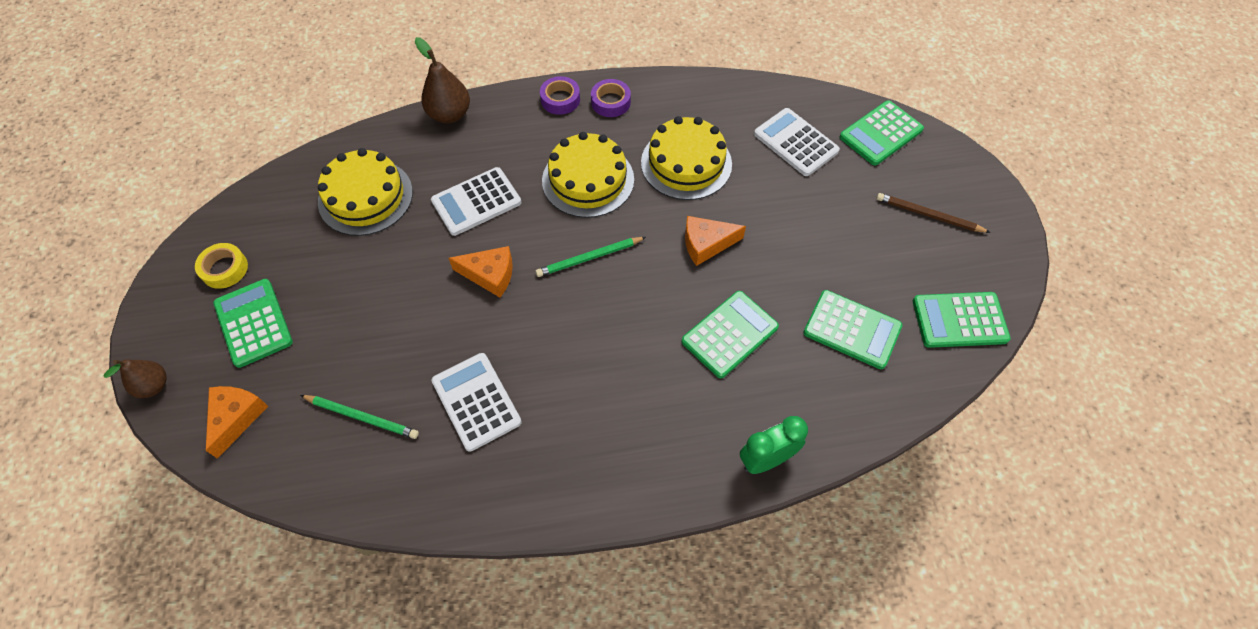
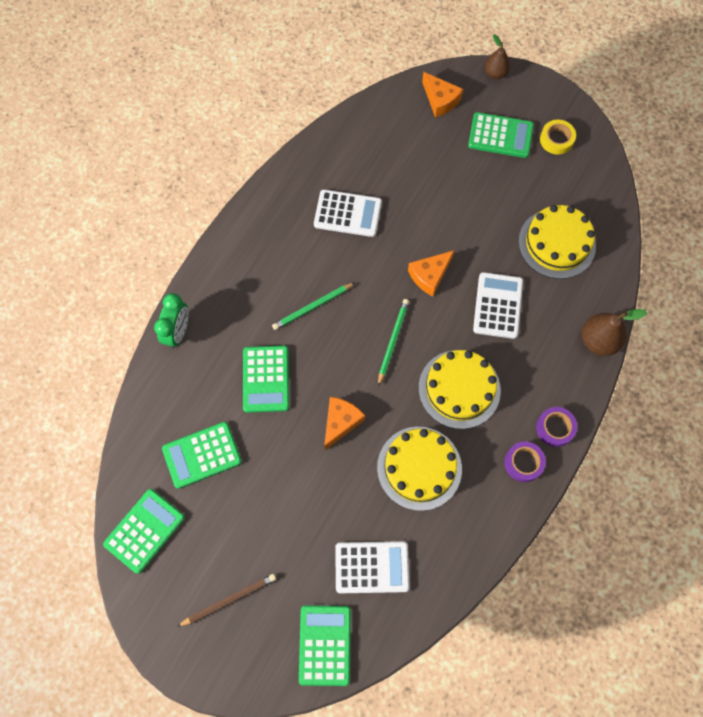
camera: 130 degrees right, 10 degrees up
green pencil [300,395,419,439] -> green pencil moved to [272,283,355,330]

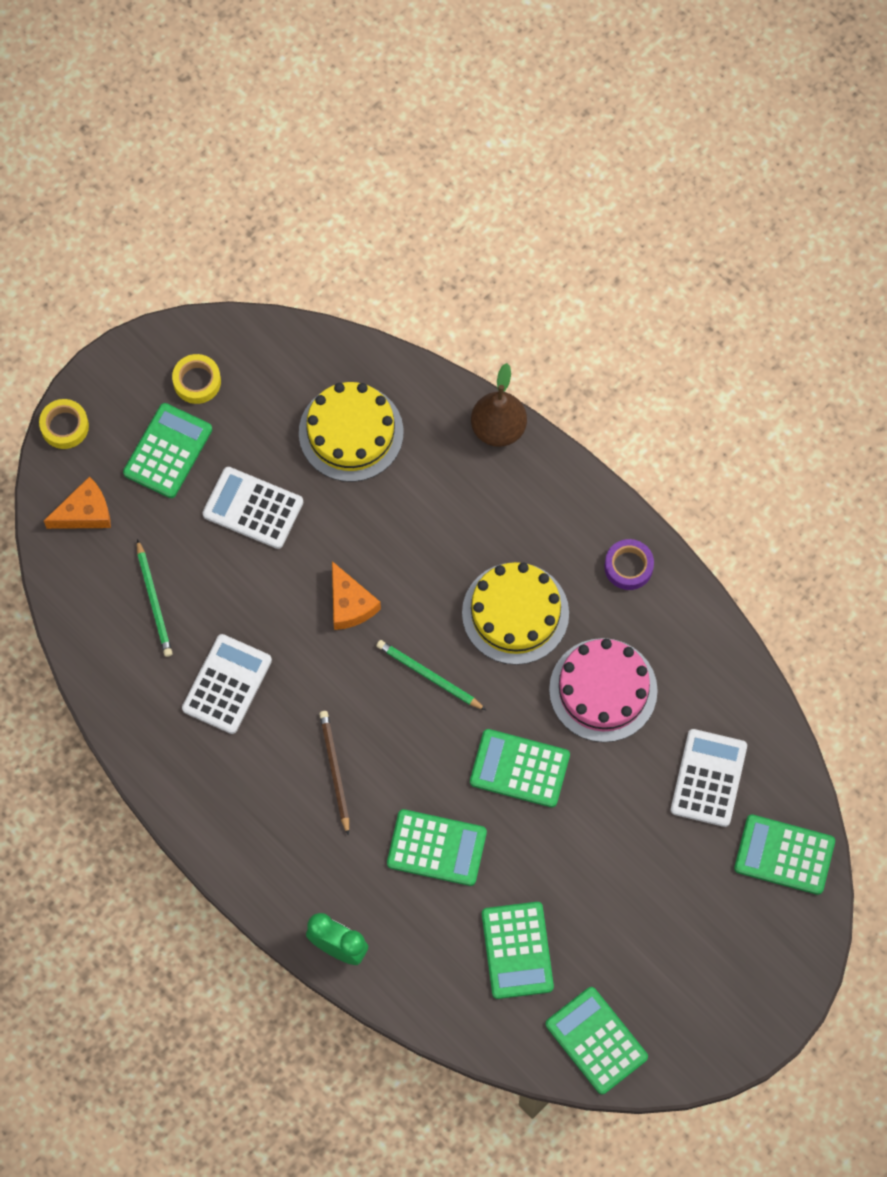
camera: 75 degrees left, 0 degrees up
brown pencil [177,574,276,627] -> brown pencil moved to [319,711,349,835]
green pencil [272,283,355,330] -> green pencil moved to [137,539,172,657]
orange cheese [324,397,365,450] -> green calculator [470,729,570,807]
yellow cake [377,427,462,511] -> pink cake [549,638,658,742]
white calculator [473,272,523,339] -> white calculator moved to [203,467,303,549]
brown pear [484,34,510,79] -> yellow tape [39,399,89,449]
purple tape [536,407,577,447] -> none

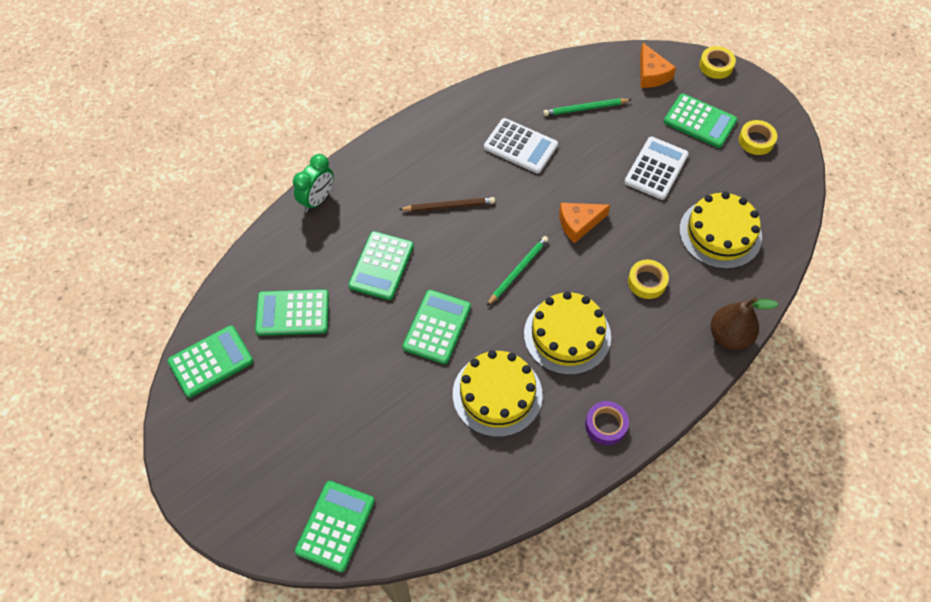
camera: 95 degrees right, 10 degrees down
pink cake [549,638,658,742] -> yellow cake [453,350,543,437]
white calculator [671,729,747,827] -> none
none -> yellow tape [628,259,669,299]

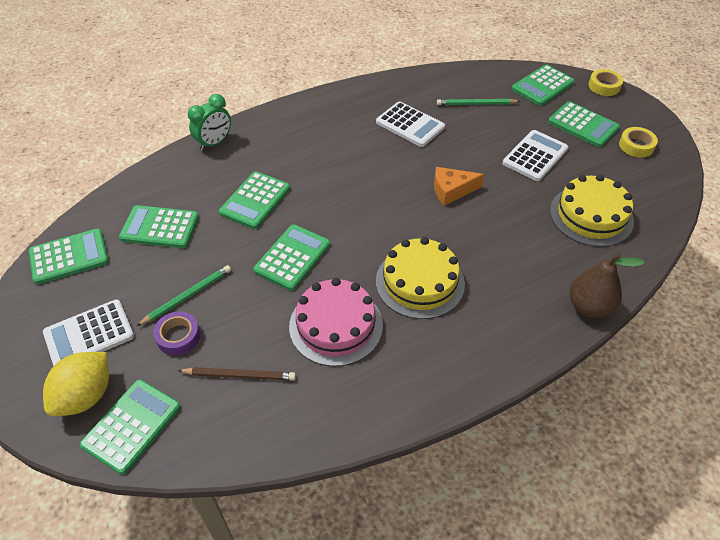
camera: 10 degrees right, 10 degrees down
brown pencil [399,197,495,212] -> brown pencil moved to [177,367,296,380]
yellow cake [453,350,543,437] -> pink cake [289,278,383,366]
green pencil [487,236,549,306] -> green pencil moved to [137,265,231,326]
purple tape [585,401,629,445] -> purple tape moved to [153,311,200,355]
yellow tape [628,259,669,299] -> none
orange cheese [640,43,676,88] -> green calculator [512,64,575,106]
none -> white calculator [43,299,134,366]
none -> yellow lemon [43,352,109,416]

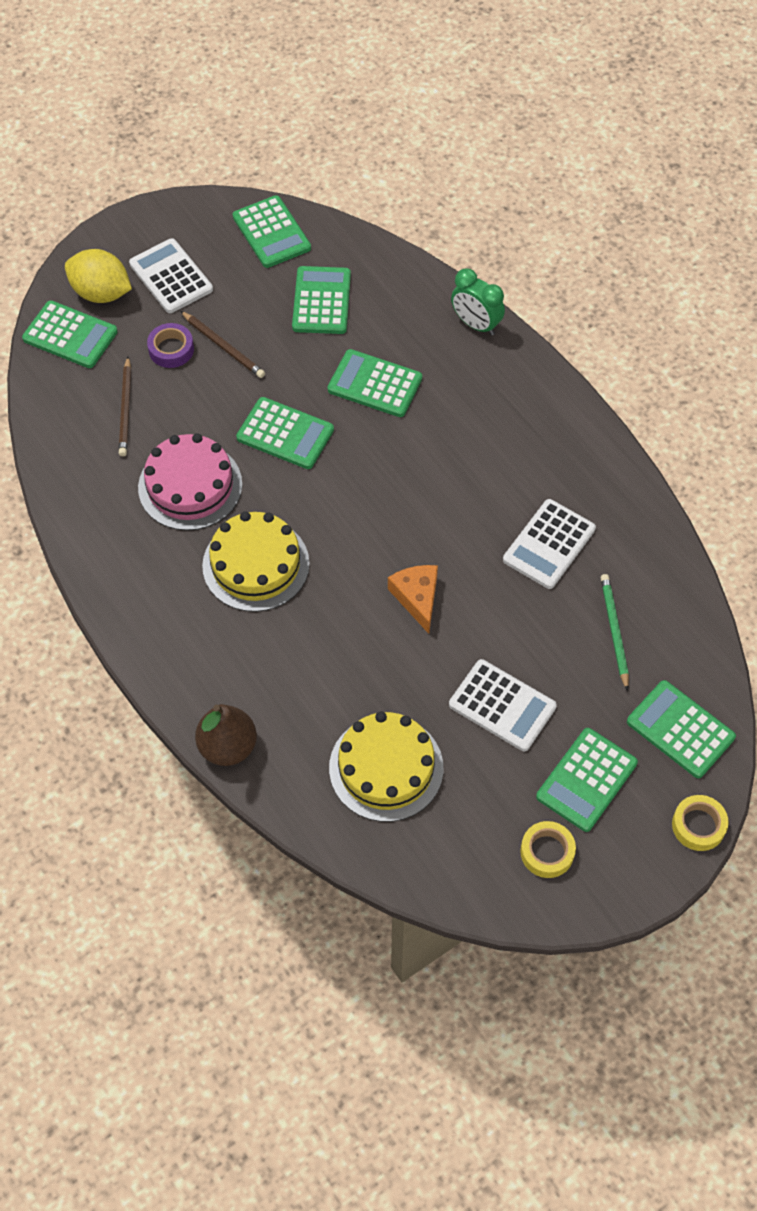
camera: 85 degrees right, 10 degrees up
green pencil [137,265,231,326] -> brown pencil [180,311,265,378]

